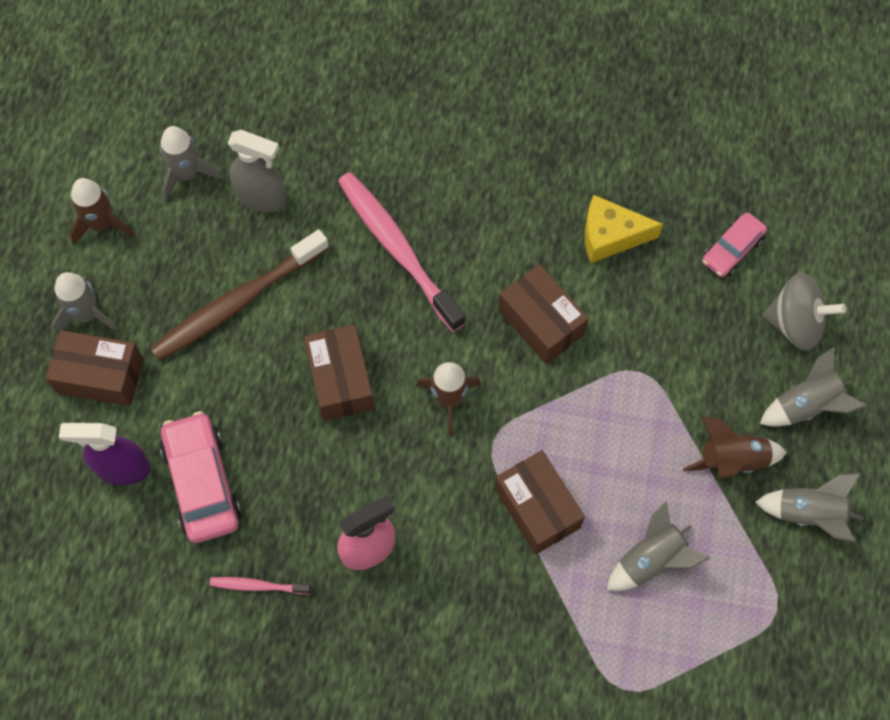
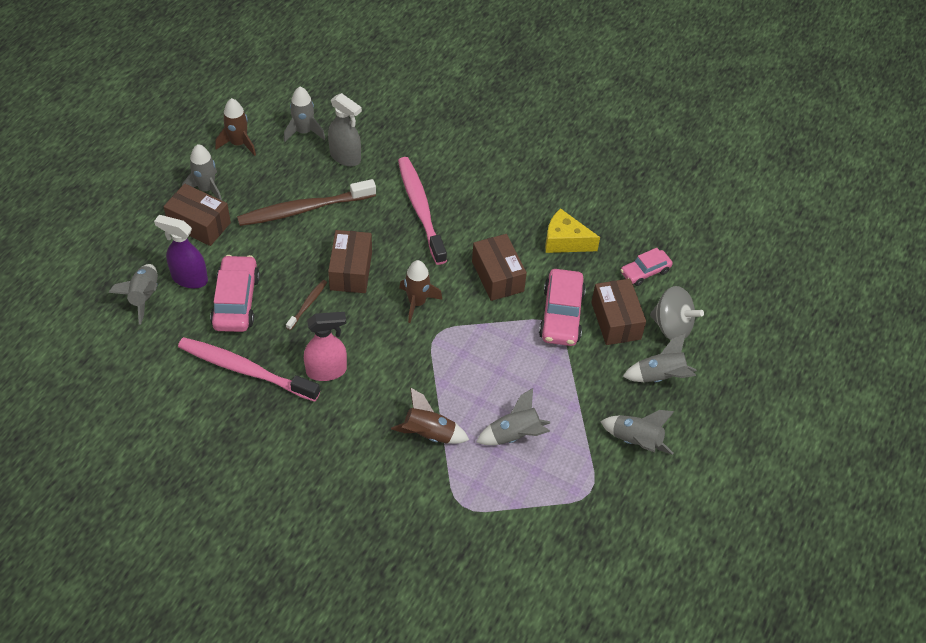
camera: 15 degrees right, 15 degrees down
pink toothbrush [210,577,311,594] -> pink toothbrush [178,337,320,402], size x2.18
brown box [495,450,585,554] -> brown box moved to [591,279,646,345]
brown rocket [683,416,787,478] -> brown rocket moved to [391,388,469,444]
none -> grey rocket [108,264,158,325]
none -> brown toothbrush [286,280,327,330]
none -> pink car [539,269,586,346]

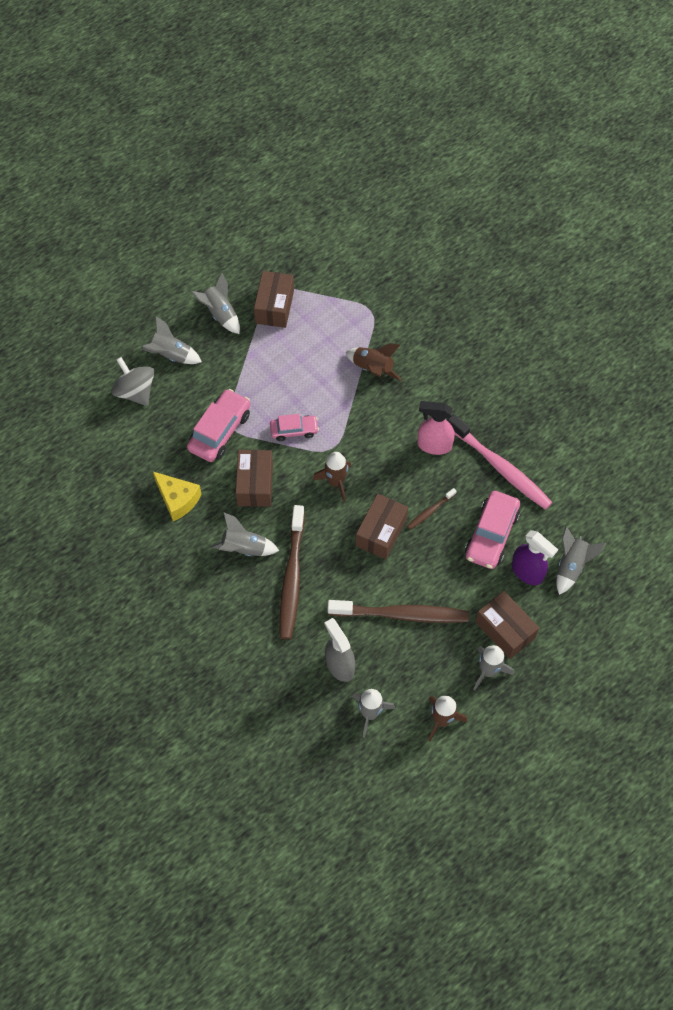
camera: 155 degrees left, 10 degrees up
pink toothbrush [398,157,447,265] -> brown toothbrush [279,505,305,639]
grey rocket [476,388,550,445] -> grey rocket moved to [211,512,279,556]
brown box [591,279,646,345] -> brown box moved to [254,271,294,328]
pink car [621,248,673,286] -> pink car moved to [270,414,319,441]

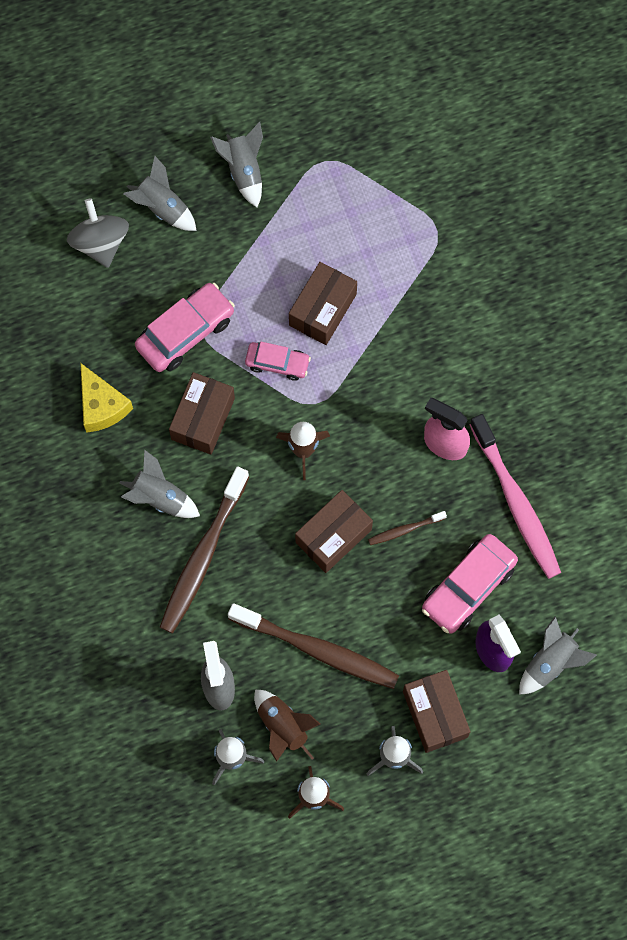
camera: 20 degrees right, 10 degrees up
brown box [254,271,294,328] -> brown box moved to [289,262,357,345]
brown rocket [346,343,401,380] -> brown rocket moved to [254,690,320,762]

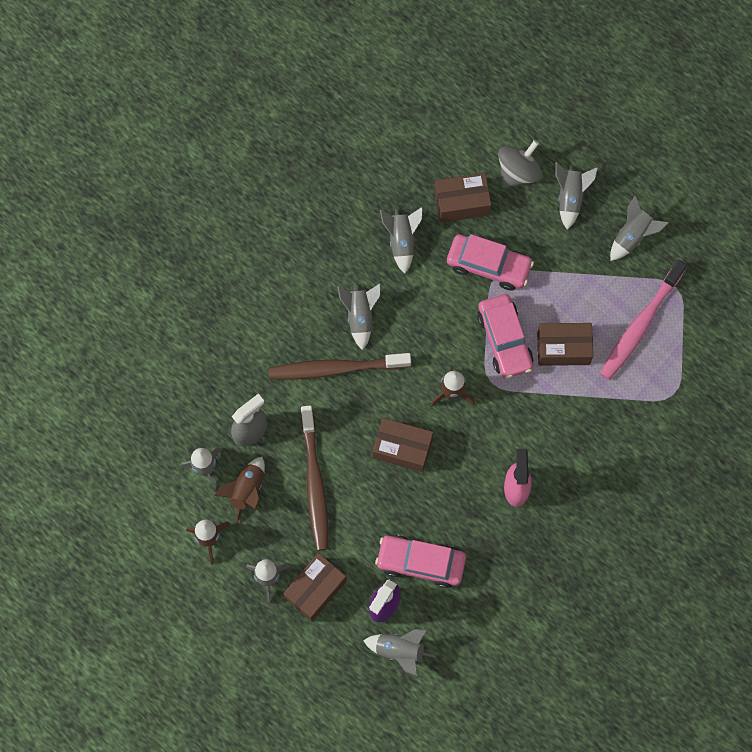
camera: 60 degrees right, 0 degrees up
yellow cheese [81,363,133,433] -> grey rocket [380,206,423,274]
brown box [169,372,235,455] -> brown box moved to [434,173,491,223]
pink car [245,342,311,380] -> pink car [477,294,534,379], size x1.64
brown toothbrush [368,511,447,545] -> none
pink toothbrush [469,414,561,579] -> pink toothbrush moved to [600,260,687,380]

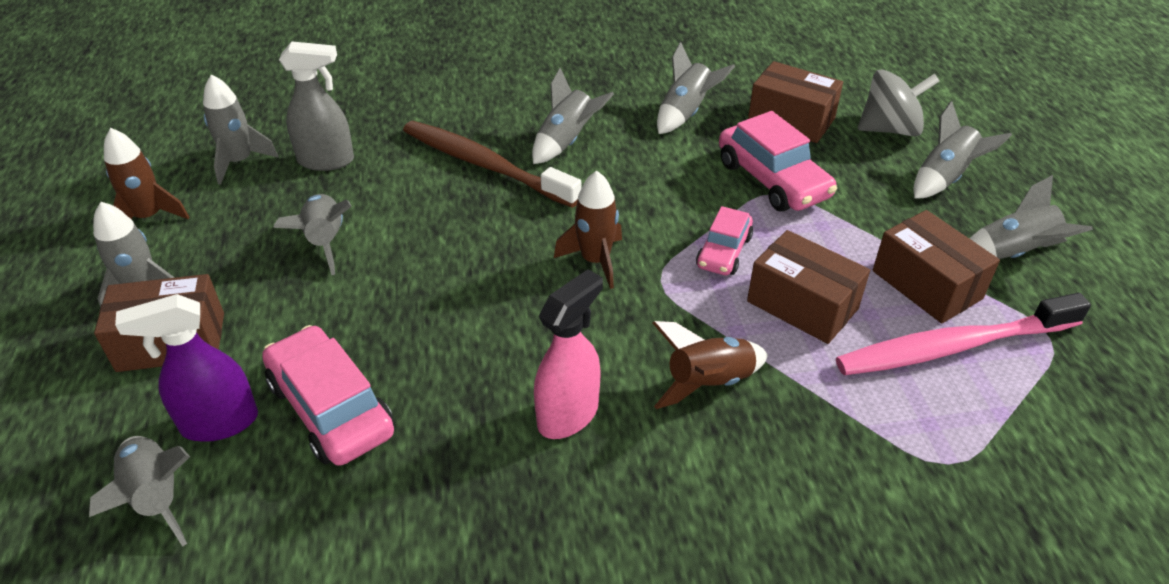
camera: 40 degrees right, 30 degrees down
brown rocket [214,457,265,523] -> brown rocket moved to [653,321,768,409]
brown toothbrush [301,405,328,551] -> grey rocket [273,194,352,275]
brown box [373,418,433,472] -> brown box moved to [873,210,1000,323]
pink car [477,294,534,379] -> pink car [696,206,753,275], size x0.61

